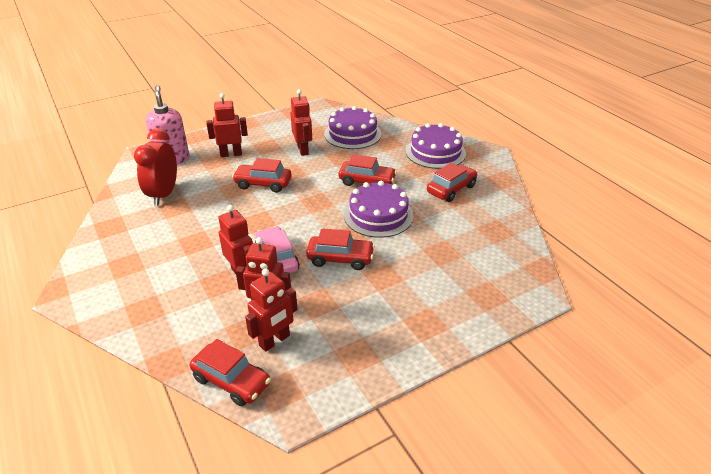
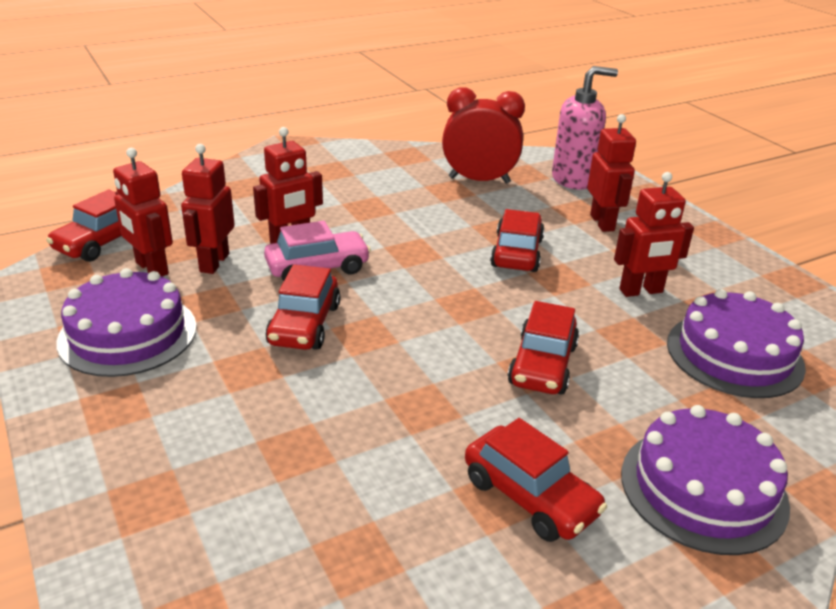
camera: 90 degrees right, 5 degrees down
purple cake [344,181,414,238] -> purple cake moved to [56,268,197,377]

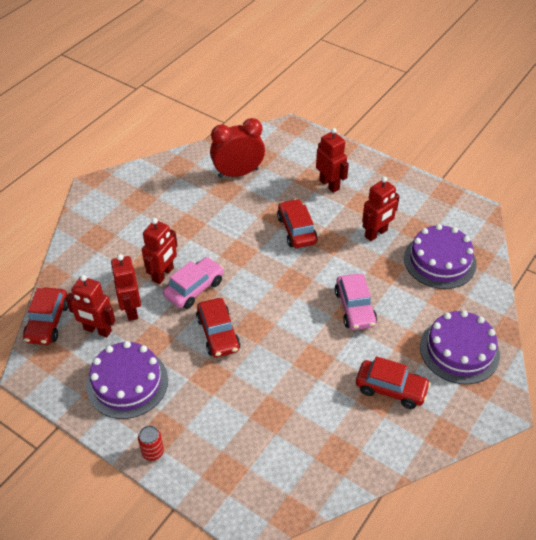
camera: 25 degrees left, 15 degrees up
red car [507,301,579,395] -> pink car [335,274,377,330]
pink soap dispenser [552,66,618,190] -> none
none -> red can [138,425,164,461]

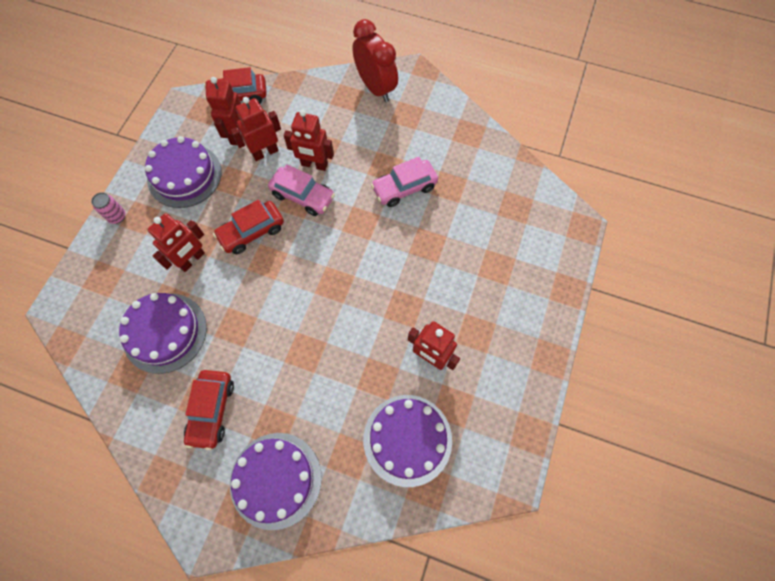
camera: 75 degrees right, 20 degrees up
red can [138,425,164,461] -> pink can [91,192,125,224]
red clock [210,118,265,178] -> red clock moved to [352,19,398,102]
red car [277,199,318,248] -> none
red robot [316,128,349,193] -> red robot moved to [148,213,205,272]
pink car [335,274,377,330] -> pink car moved to [371,157,438,207]
none -> purple cake [119,293,207,374]

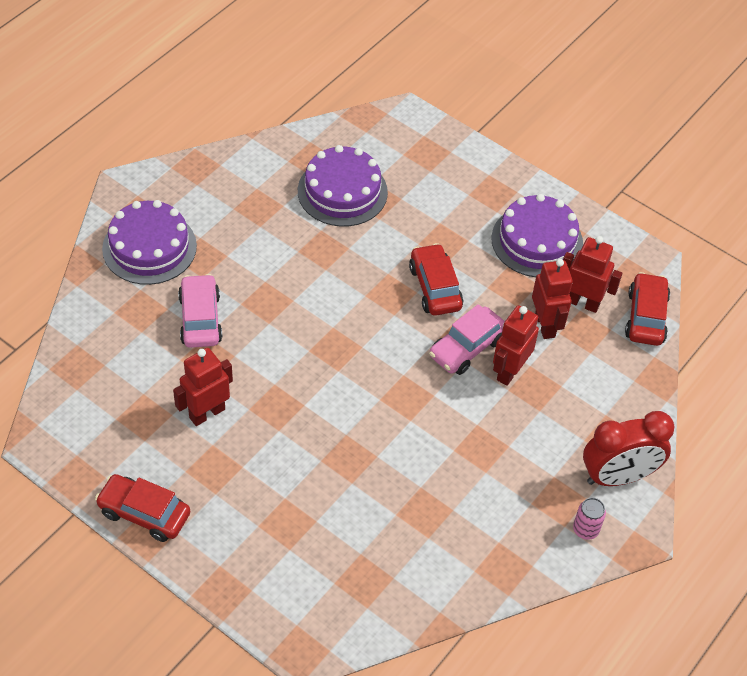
camera: 105 degrees right, 15 degrees down
pink can [91,192,125,224] -> pink can moved to [573,498,606,540]
red robot [148,213,205,272] -> none
red car [184,370,234,450] -> red car moved to [95,474,190,542]
purple cake [363,395,452,487] -> none
pink car [371,157,438,207] -> pink car moved to [178,274,222,348]

